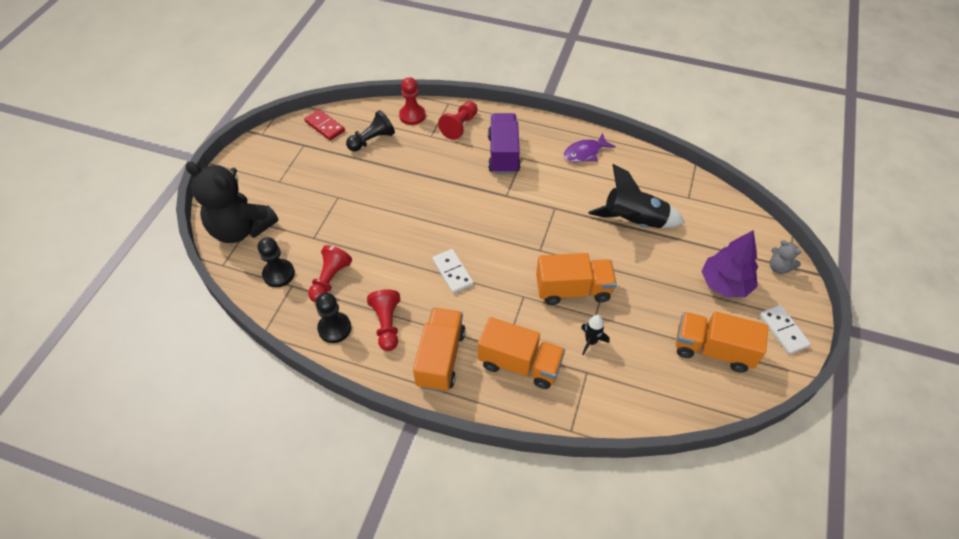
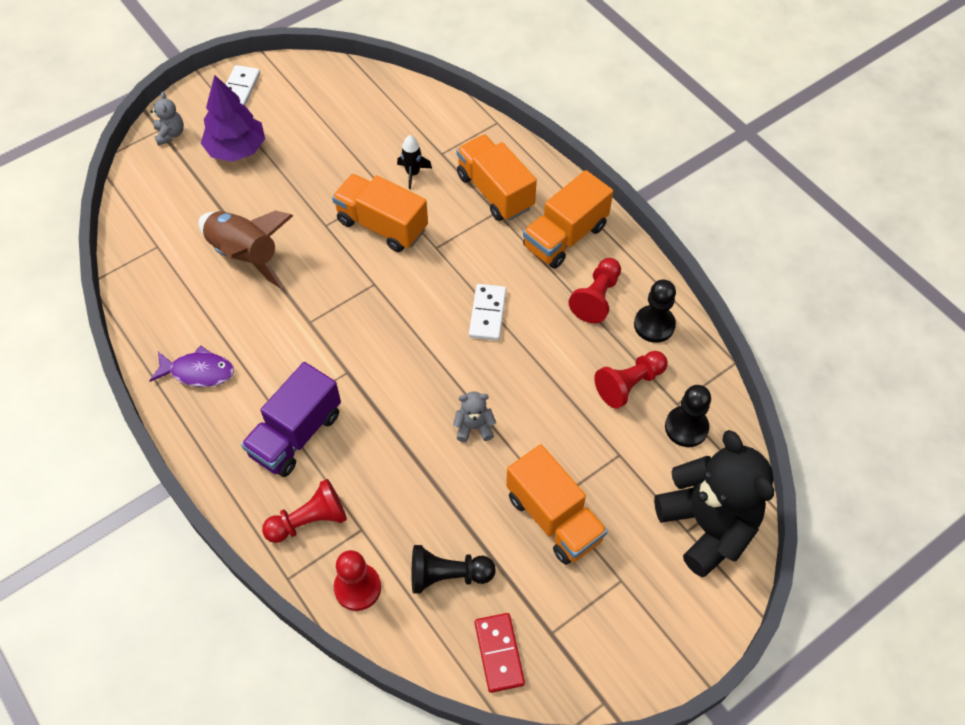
camera: 145 degrees left, 5 degrees up
black rocket [588,164,685,228] -> brown rocket [198,210,293,289]
orange truck [676,311,768,372] -> orange truck moved to [506,444,608,565]
none -> grey teddy bear [453,391,496,442]

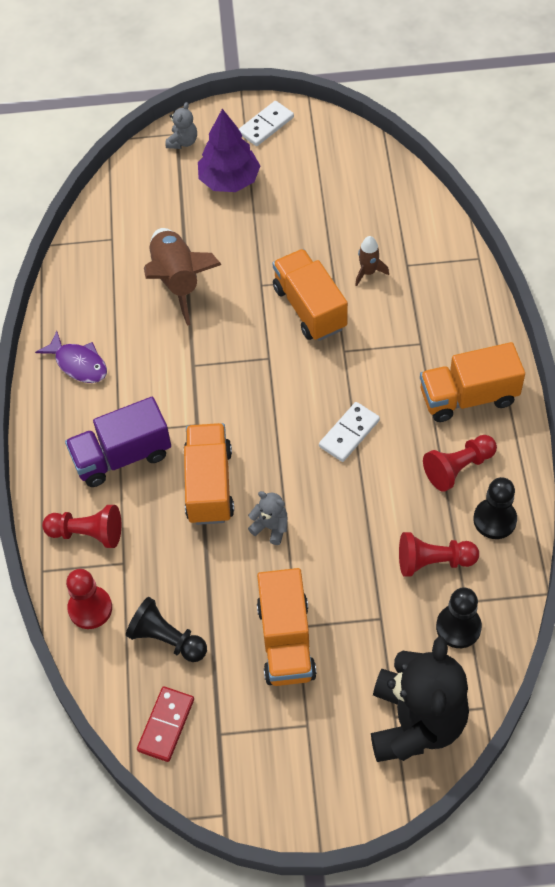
camera: 35 degrees right, 0 degrees up
black rocket [397,135,432,189] -> brown rocket [355,236,389,286]
orange truck [456,134,537,221] -> orange truck moved to [184,423,234,525]

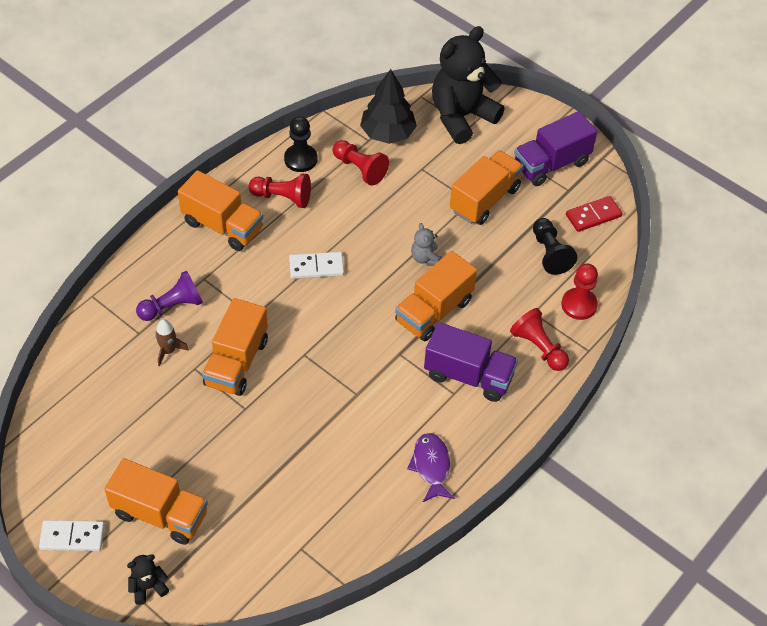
camera: 140 degrees left, 5 degrees down
brown rocket [144,228,222,326] -> none
grey teddy bear [166,102,197,149] -> black teddy bear [127,554,169,605]
purple tree [198,109,260,192] -> orange truck [104,458,208,545]
black pawn [436,587,482,648] -> black tree [360,69,417,144]
none -> purple pawn [136,271,203,321]
none -> purple truck [514,111,597,186]

